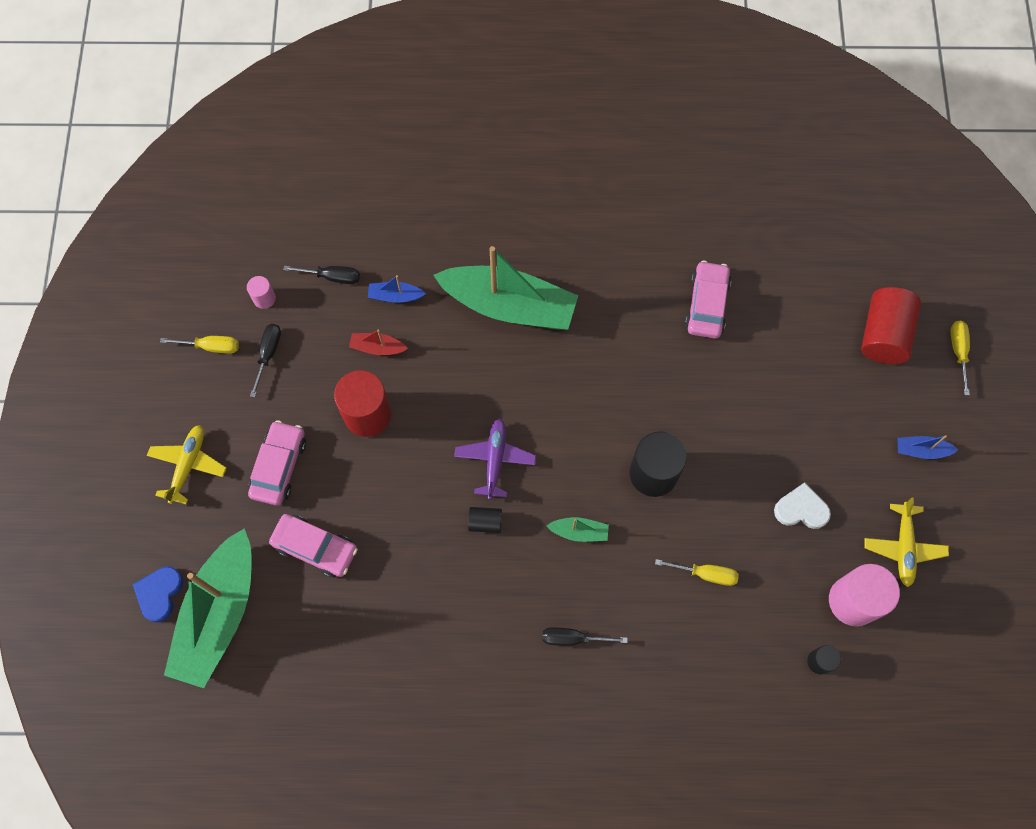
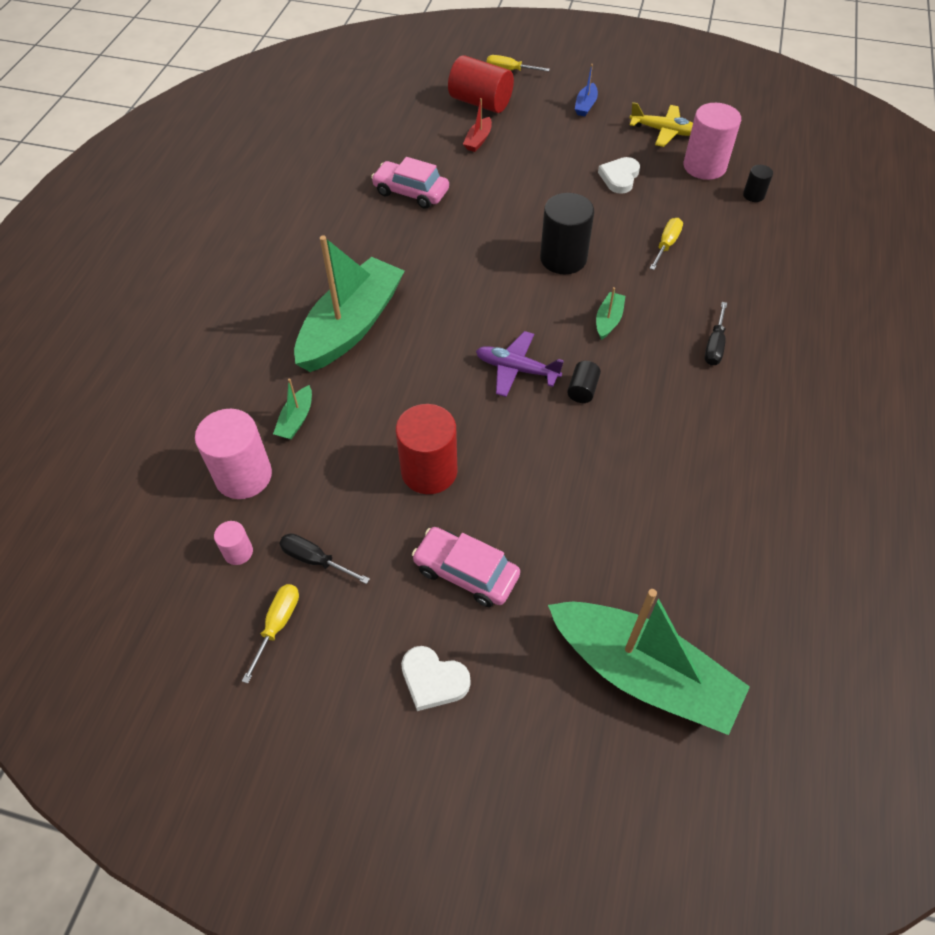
camera: 75 degrees left, 15 degrees down
blue heart [133,566,184,622] -> none
yellow plane [147,425,227,504] -> white heart [401,646,471,711]
pink car [269,514,358,578] -> none
black screwdriver [283,265,360,284] -> pink cylinder [195,409,272,499]
red boat [349,329,408,355] -> red boat moved to [463,98,492,152]
blue boat [368,275,426,303] -> green boat [273,378,312,439]

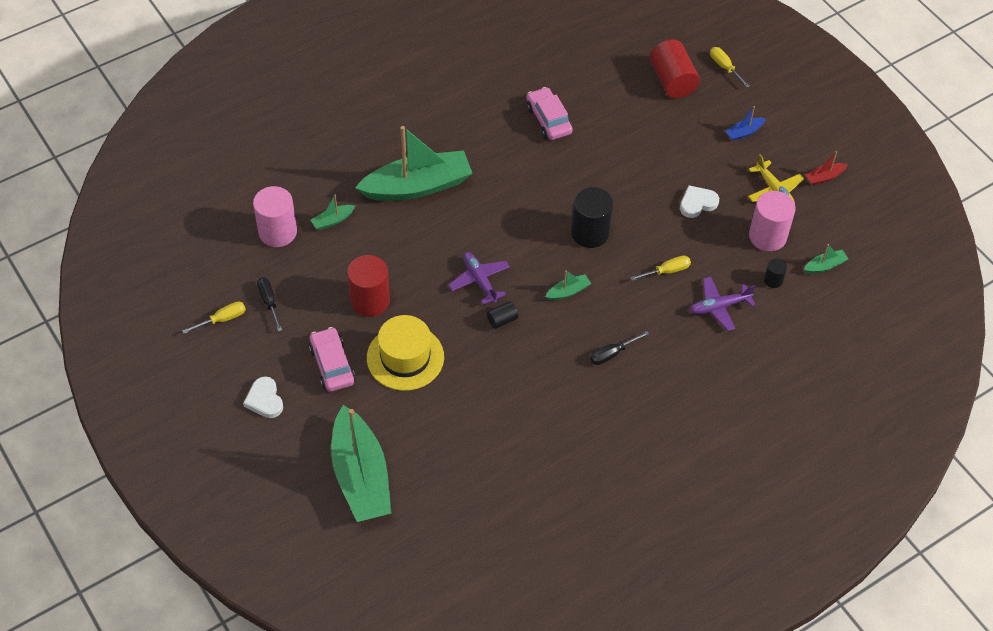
camera: 40 degrees right, 0 degrees up
pink cylinder [214,521,253,565] -> none
red boat [463,98,492,152] -> red boat moved to [805,151,848,185]
none -> yellow hat [367,315,444,391]
none -> purple plane [689,277,755,331]
none -> green boat [804,244,848,274]

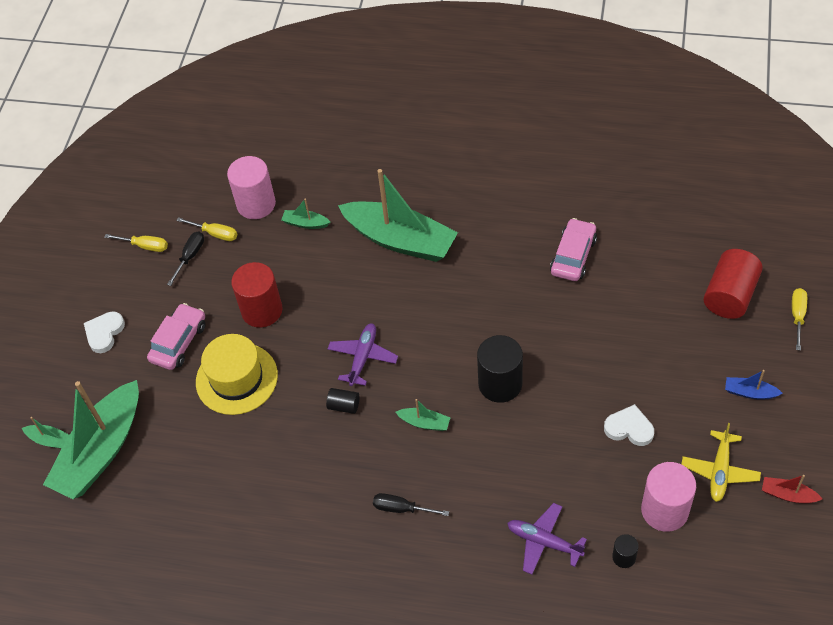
camera: 50 degrees right, 0 degrees up
yellow screwdriver [630,255,691,281] -> yellow screwdriver moved to [176,217,237,241]
green boat [804,244,848,274] -> green boat moved to [22,417,69,449]

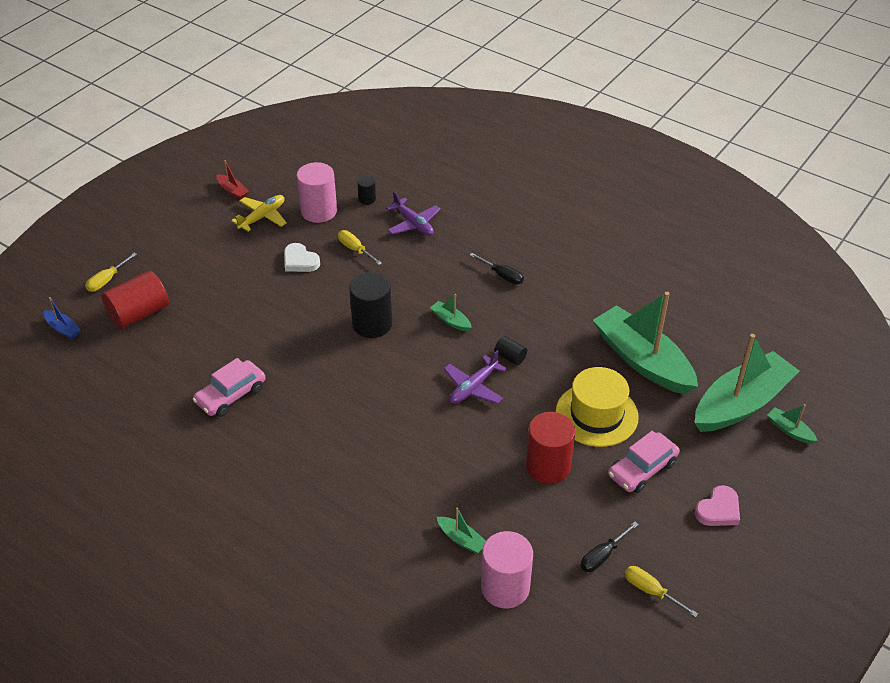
camera: 160 degrees left, 10 degrees down
white heart [84,311,125,353] -> pink heart [695,485,740,526]
yellow screwdriver [176,217,237,241] -> yellow screwdriver moved to [338,230,382,265]
green boat [338,169,458,262] -> green boat moved to [593,292,698,394]
blue boat [725,370,783,400] -> blue boat moved to [44,297,81,339]

